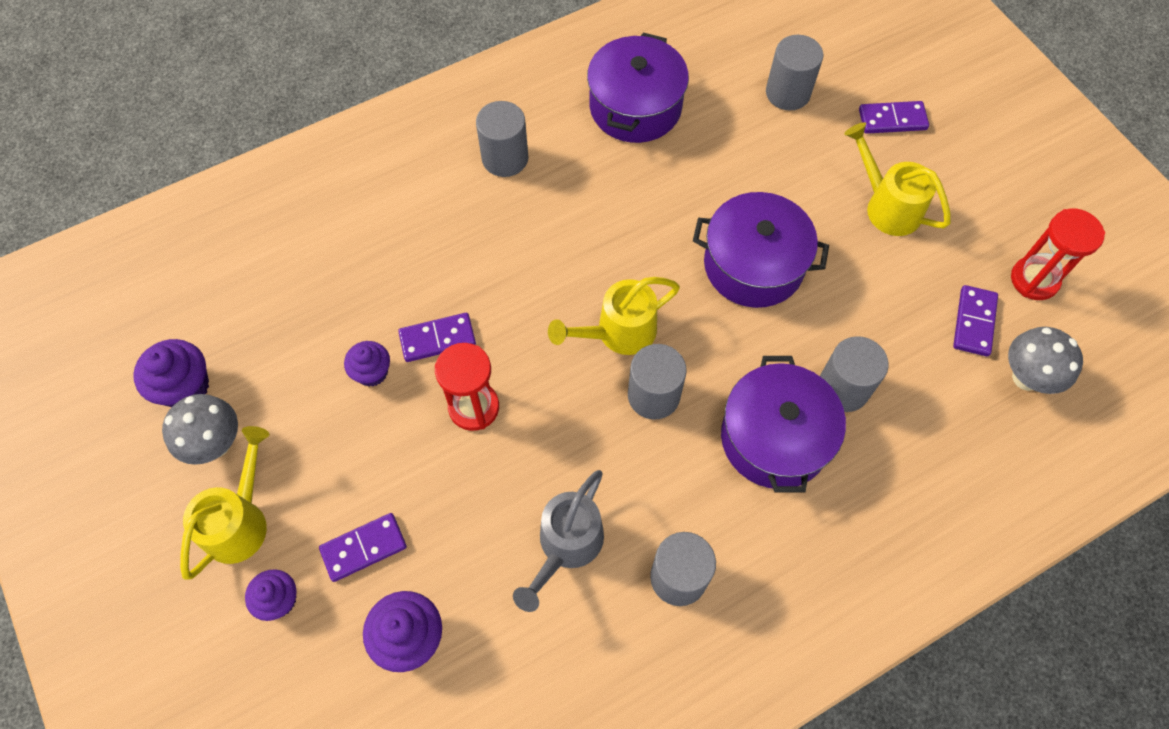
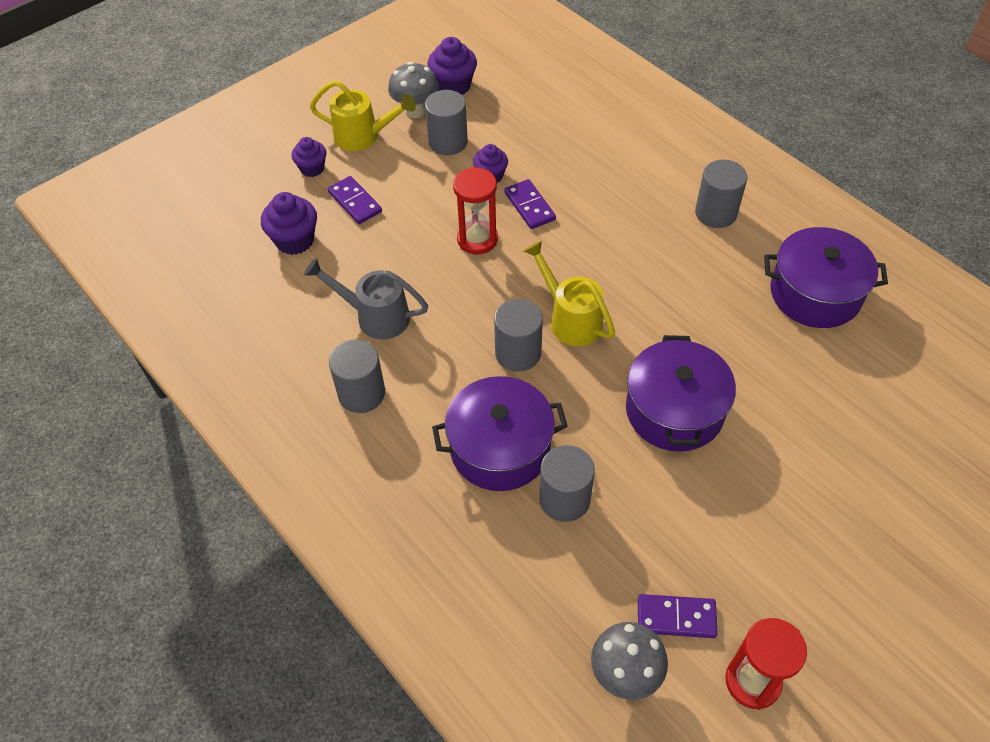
camera: 80 degrees right, 10 degrees down
grey cylinder [766,35,823,110] -> grey cylinder moved to [425,90,468,155]
yellow watering can [844,122,951,236] -> none
purple domino [859,101,929,134] -> none

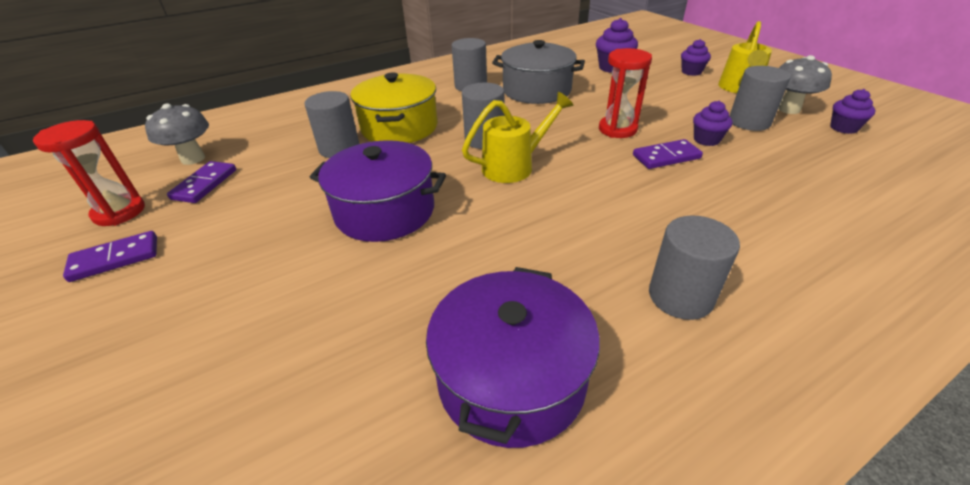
camera: 100 degrees right, 15 degrees down
grey watering can [304,258,428,340] -> grey pot [492,40,585,104]
purple domino [328,176,382,224] -> purple domino moved to [63,231,157,282]
purple cupcake [427,37,477,95] -> purple cupcake [830,89,876,134], size x0.66
purple pot [432,376,567,491] -> yellow pot [350,72,438,143]

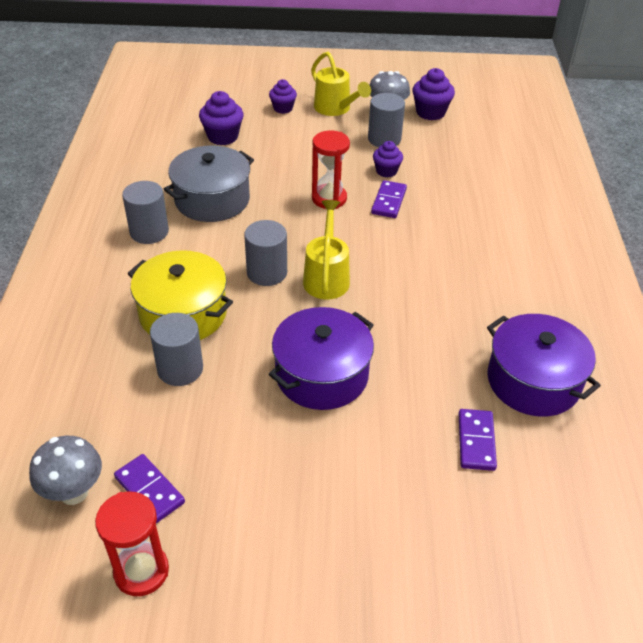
camera: 60 degrees left, 5 degrees up
purple domino [63,231,157,282] -> purple domino moved to [459,409,497,471]
grey cylinder [649,216,740,320] -> none
purple cupcake [830,89,876,134] -> purple cupcake [412,68,455,120], size x1.51

